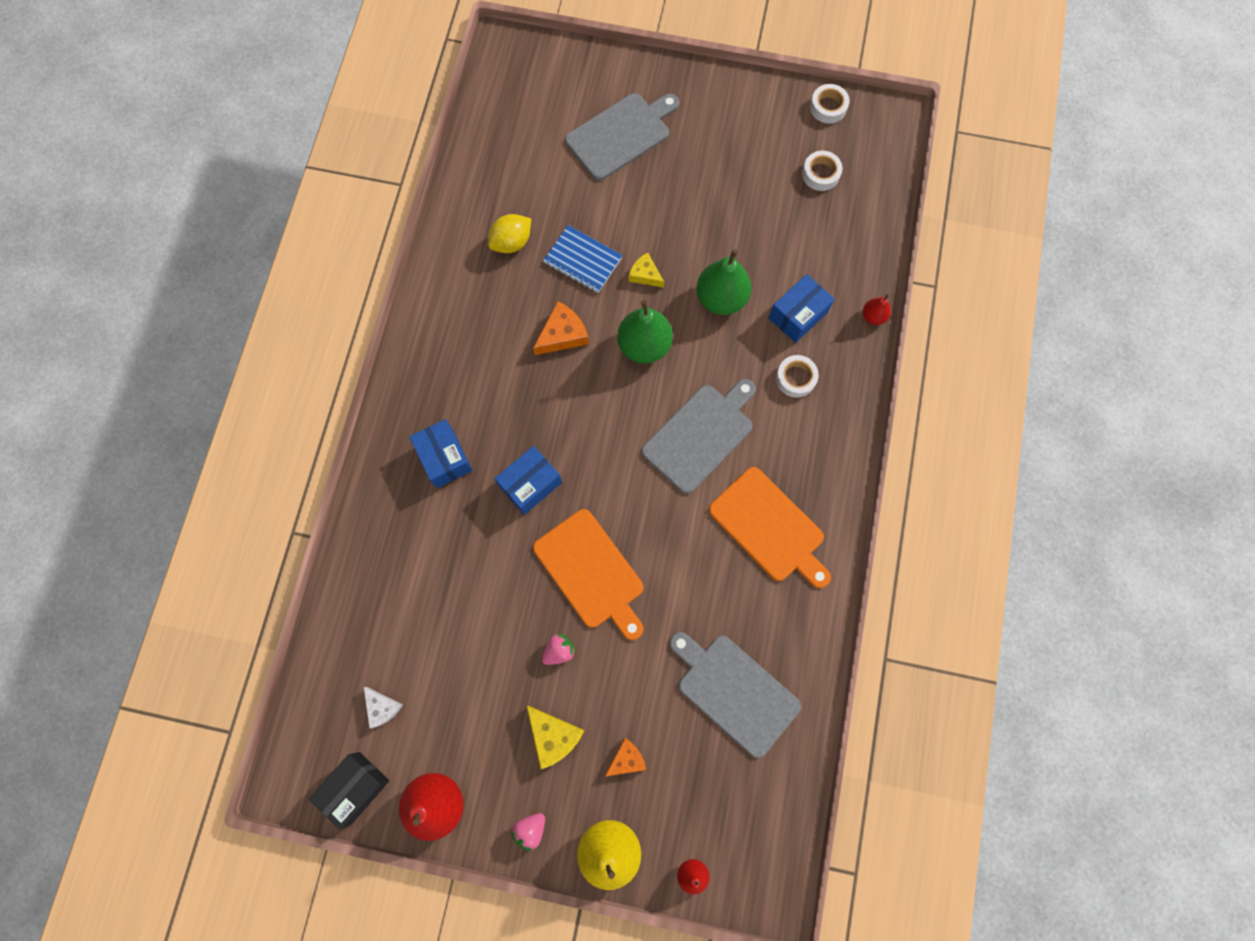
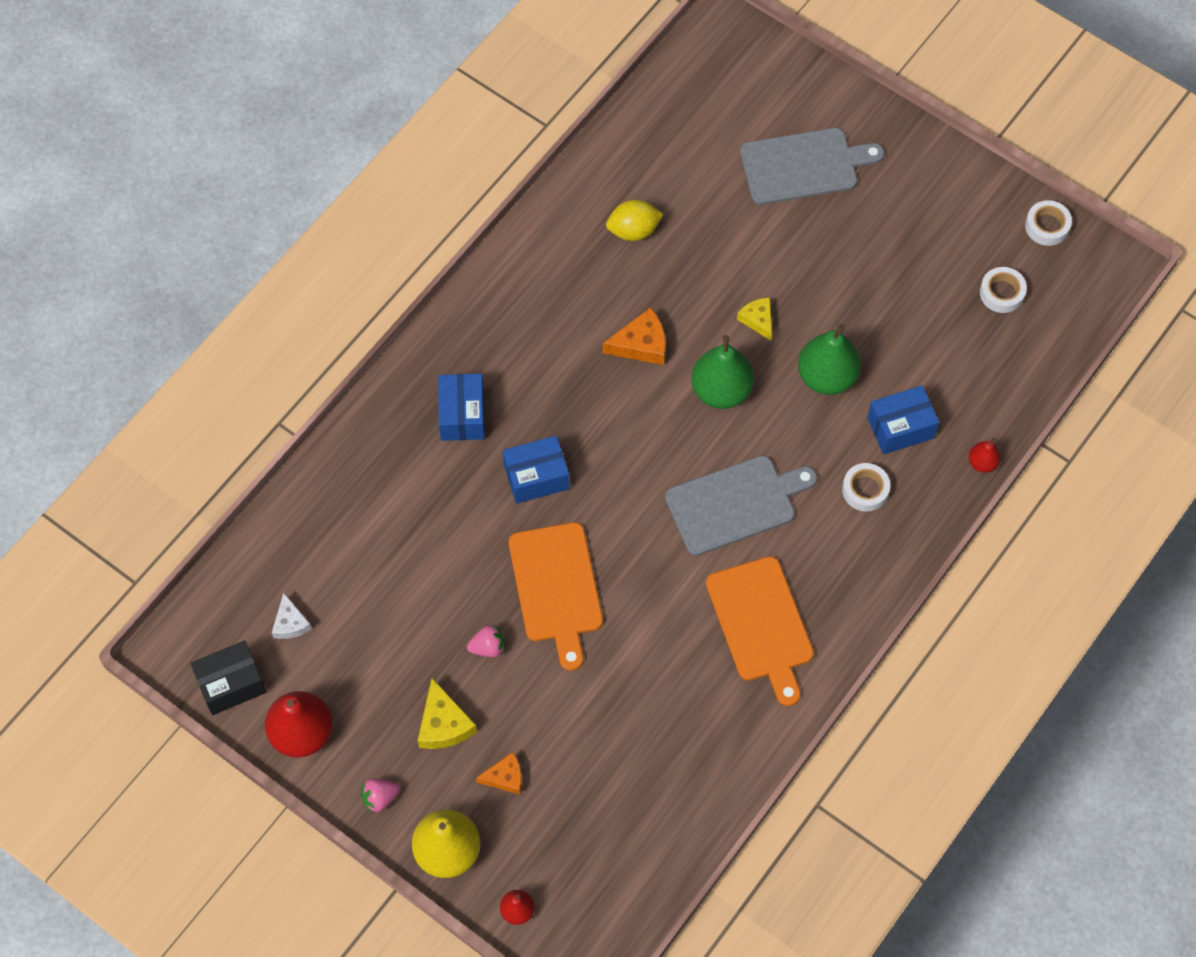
camera: 25 degrees right, 10 degrees down
blue notebook [543,225,623,293] -> none
grey cutting board [669,632,801,758] -> none

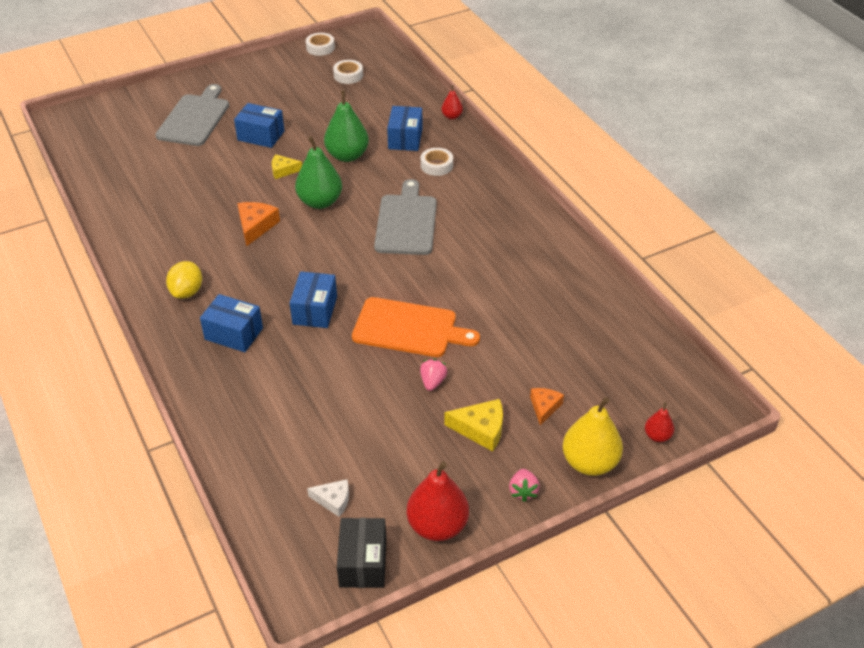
camera: 65 degrees left, 20 degrees down
yellow lemon [606,200,664,241] -> yellow lemon moved to [166,261,202,299]
orange cutting board [706,556,814,706] -> none
none -> blue box [234,103,284,148]

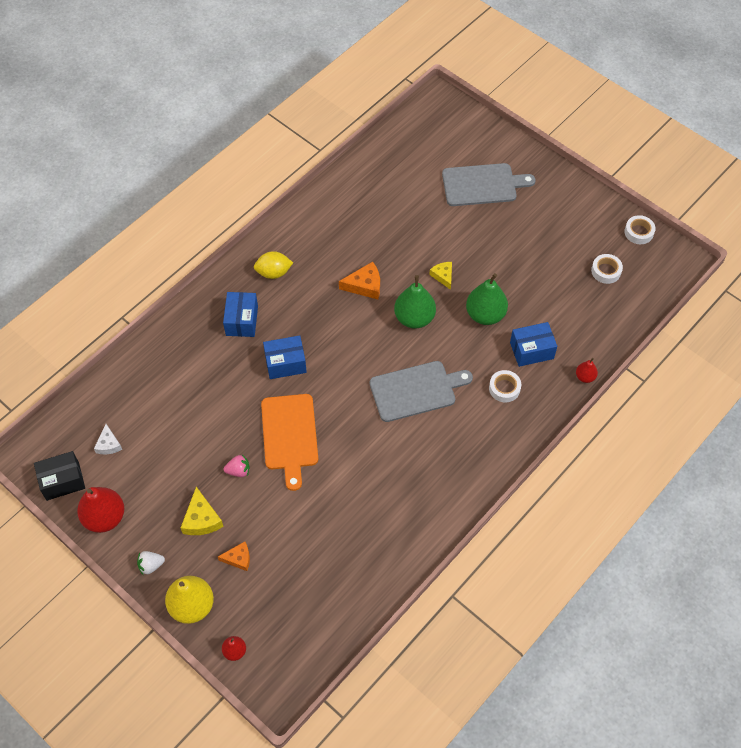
camera: 70 degrees right, 15 degrees up
blue box [234,103,284,148] -> none
pink strawberry [509,469,540,502] -> white strawberry [137,551,165,575]

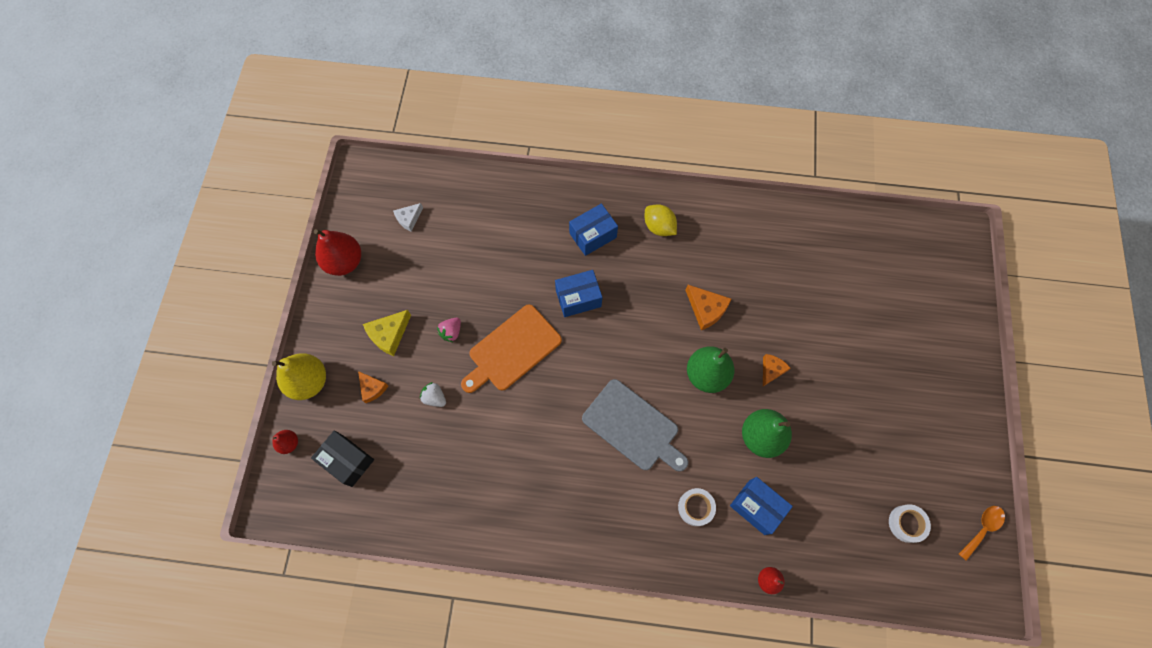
camera: 55 degrees right, 10 degrees up
black box [34,451,85,501] -> black box moved to [311,431,374,487]
white strawberry [137,551,165,575] -> white strawberry moved to [420,382,446,407]
pink strawberry [224,454,249,477] -> pink strawberry turned 75 degrees clockwise [437,318,461,342]
blue box [263,335,307,379] -> blue box turned 60 degrees counterclockwise [555,270,602,317]
yellow cheese [429,262,452,290] -> orange cheese [763,354,791,386]
grey cutting board [442,163,536,206] -> none
white tape [624,215,656,244] -> orange spoon [959,506,1005,561]

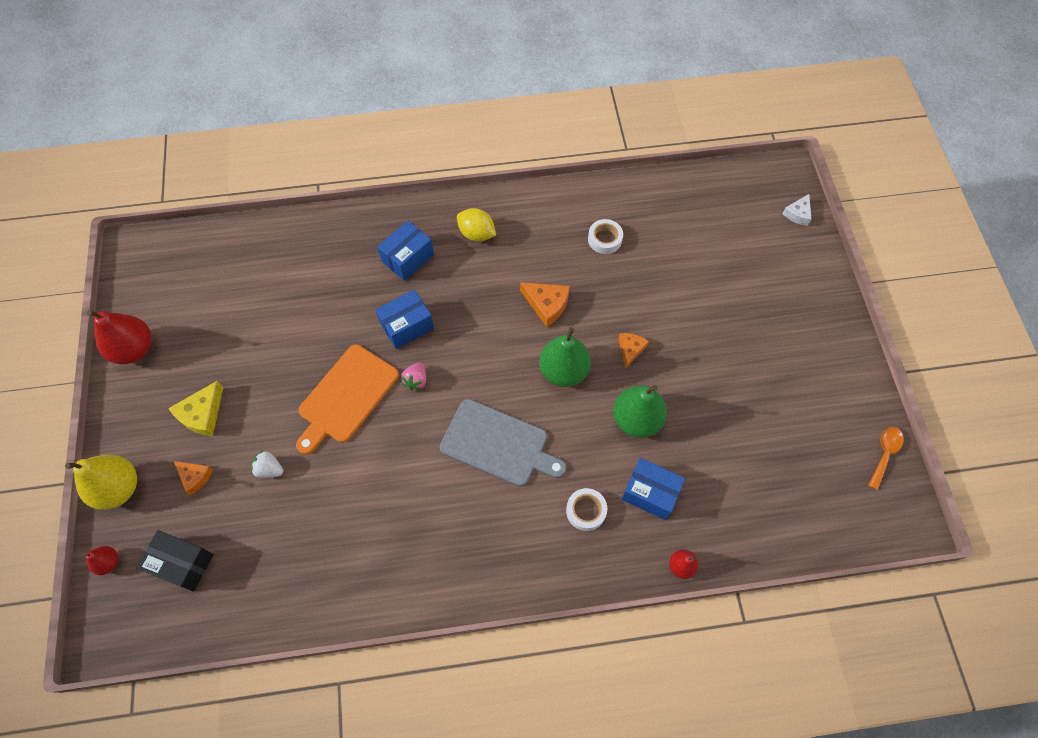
camera: 15 degrees left, 5 degrees down
white cheese [393,203,423,232] -> white cheese moved to [782,194,812,226]
pink strawberry [437,318,461,342] -> pink strawberry moved to [401,362,426,390]
white tape [889,504,931,543] -> white tape moved to [588,219,623,254]

